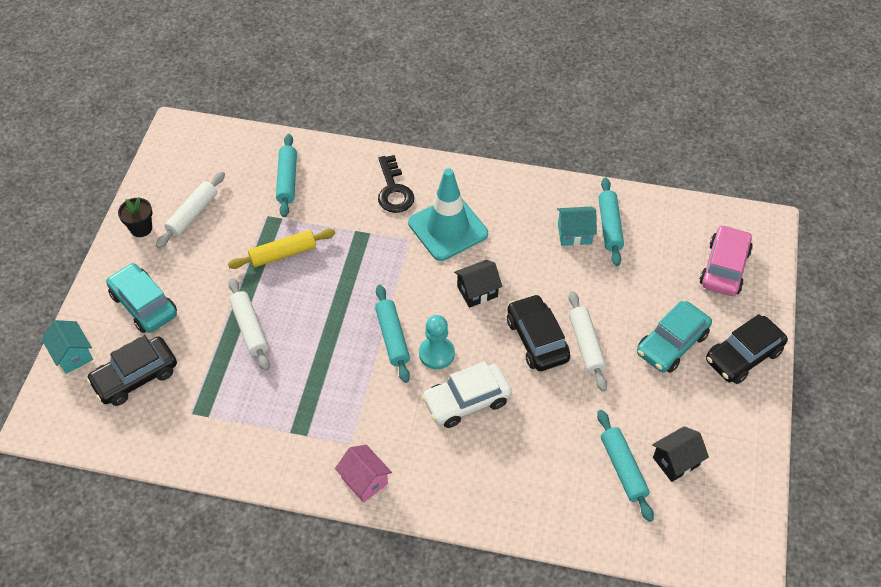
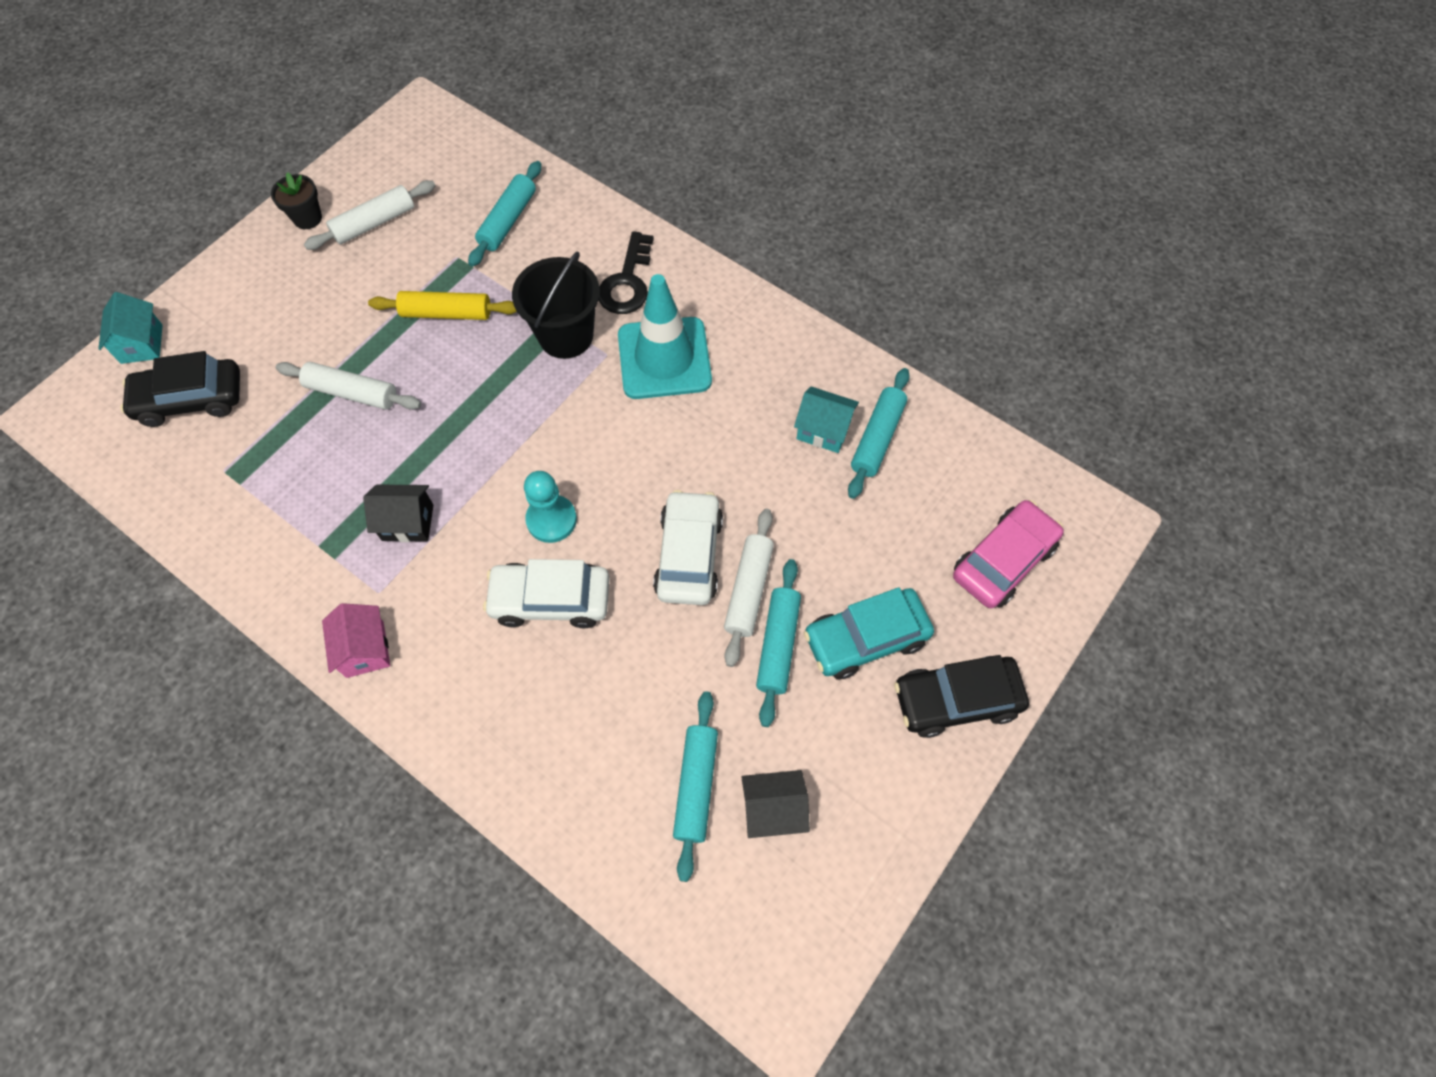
camera: 25 degrees right, 10 degrees up
turquoise car [106,263,177,333] -> none
white rolling pin [229,278,270,371] -> white rolling pin turned 75 degrees counterclockwise [275,362,421,410]
turquoise rolling pin [375,285,410,383] -> turquoise rolling pin moved to [756,559,801,727]
black house [454,260,502,308] -> black house moved to [363,485,433,542]
black car [507,294,570,371] -> white car [653,490,723,605]
none -> black bucket [512,252,600,359]

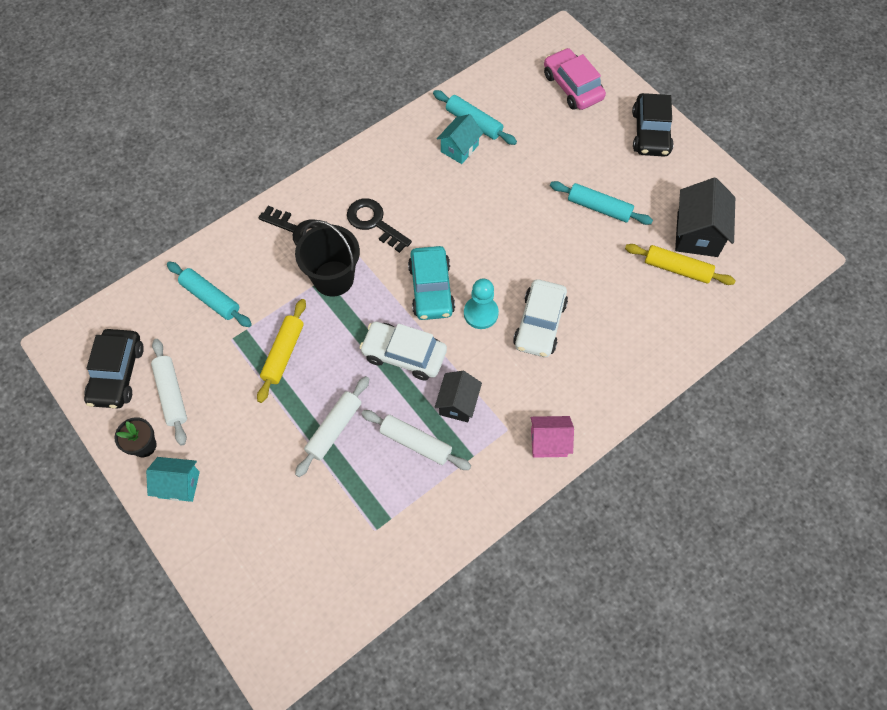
camera: 75 degrees left, 0 degrees up
turquoise house [98,292,163,364] -> turquoise house moved to [146,457,200,502]
black car [120,351,240,427] -> black car moved to [84,329,144,409]
turquoise traffic cone [618,274,712,399] -> black key [347,198,412,253]
white car [653,490,723,605] -> white car moved to [359,322,447,380]
turquoise rolling pin [673,691,718,882] -> yellow rolling pin [625,244,736,285]
white rolling pin [724,509,774,667] -> white rolling pin moved to [361,410,471,470]
black house [741,770,810,838] -> black house [675,178,735,257], size x1.55
turquoise car [804,587,934,680] -> turquoise car moved to [408,246,455,320]

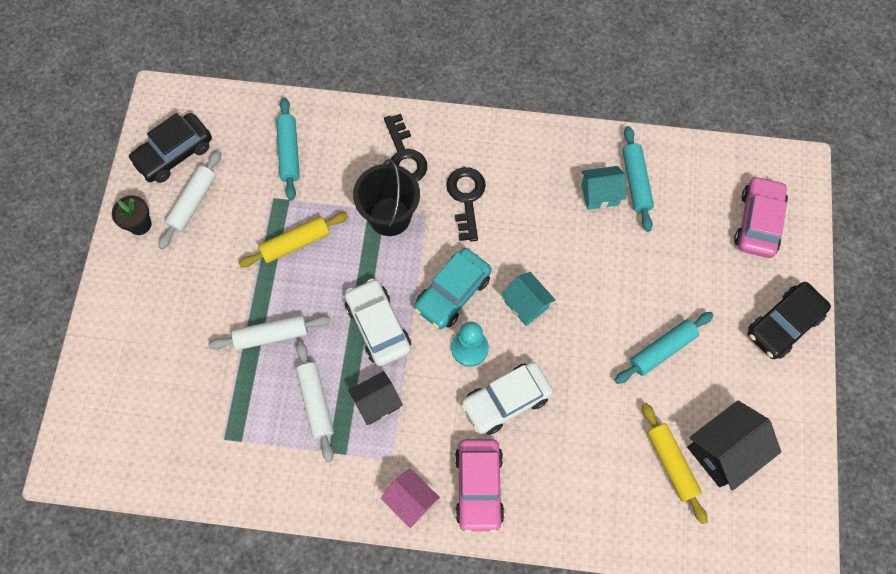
camera: 45 degrees right, 5 degrees up
turquoise house [146,457,200,502] -> turquoise house moved to [501,272,556,326]
turquoise rolling pin [550,181,653,225] -> turquoise rolling pin turned 75 degrees clockwise [615,312,714,384]
none -> pink car [455,439,504,533]

